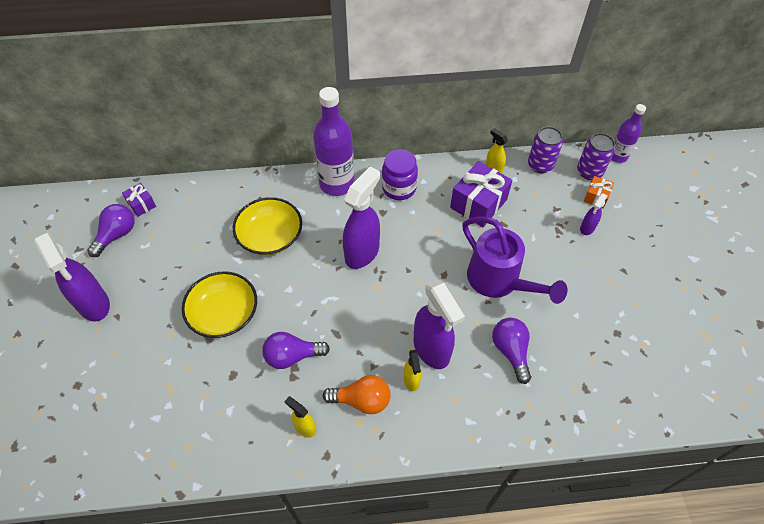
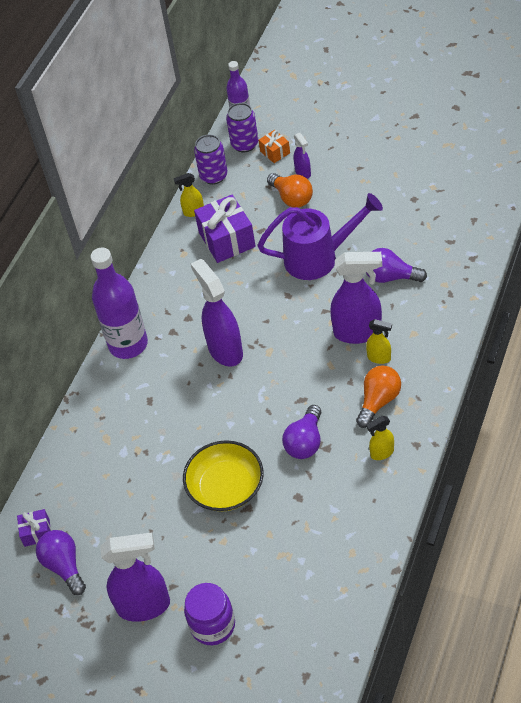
camera: 55 degrees left, 5 degrees down
yellow bowl [233,197,302,255] -> none
purple jar [382,149,418,200] -> purple jar moved to [184,583,235,645]
none -> orange light bulb [267,173,313,208]

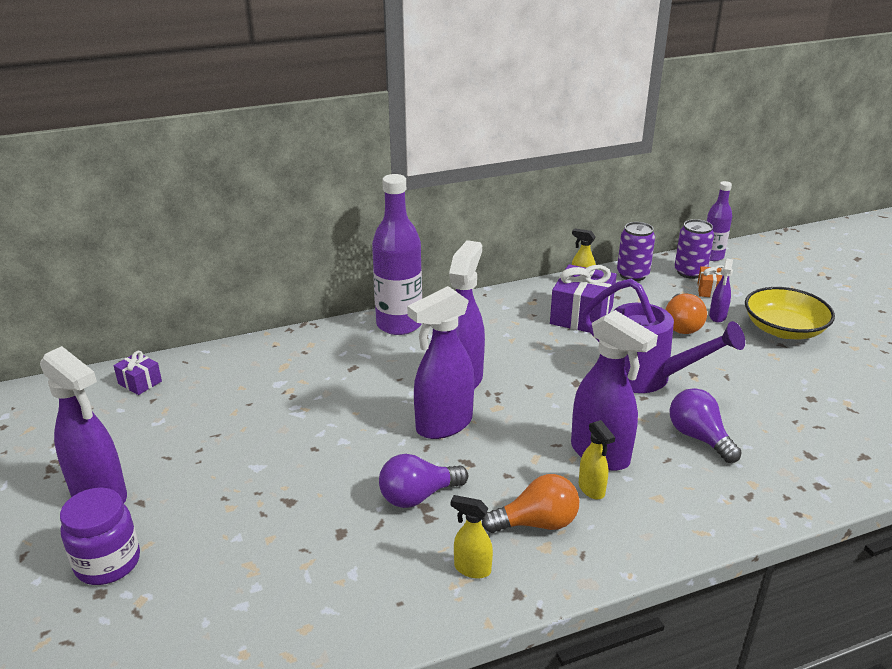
camera: 40 degrees right, 20 degrees down
purple light bulb [36,530,86,595] -> none
yellow bowl [183,440,264,512] -> yellow bowl moved to [745,287,835,339]
none -> purple spray bottle [407,286,474,439]

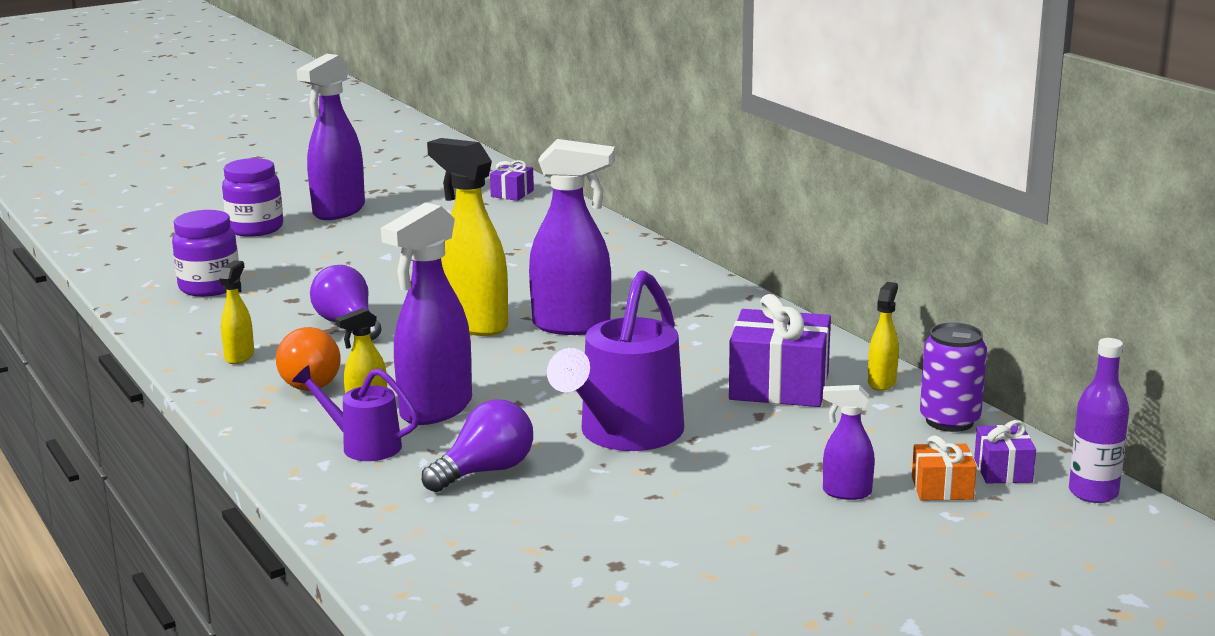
camera: 80 degrees right, 10 degrees down
purple bottle [372,174,422,335] -> none
purple spray bottle [407,286,474,439] -> yellow spray bottle [427,138,508,336]
orange light bulb [666,293,707,334] -> none
purple can [674,219,714,279] -> purple gift [974,420,1036,483]
yellow bowl [745,287,835,339] -> none
none -> purple jar [172,210,240,297]
none -> purple watering can [292,365,419,461]

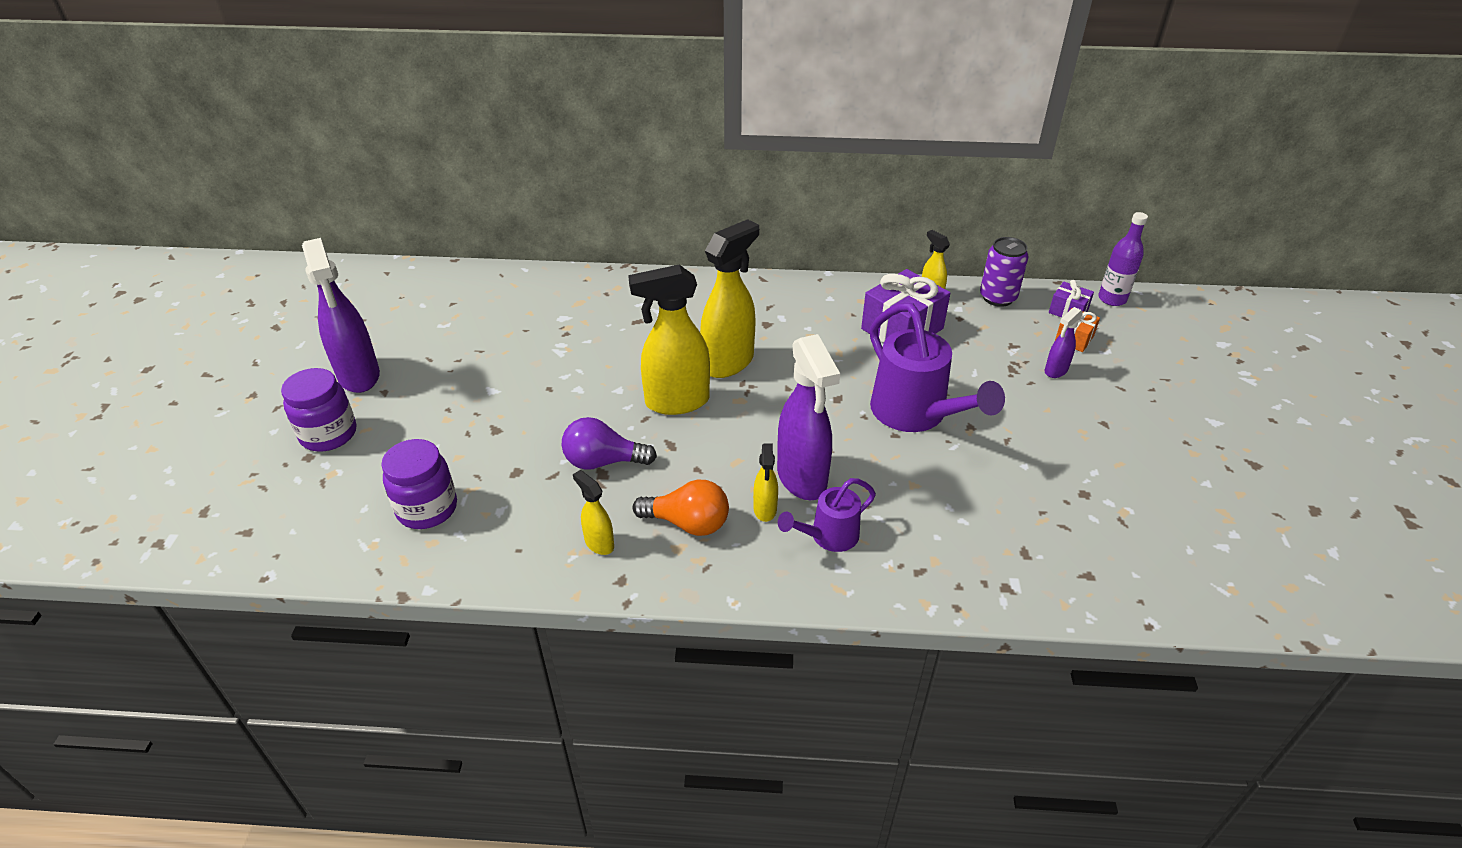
camera: 55 degrees left, 20 degrees up
purple light bulb [422,399,533,492] -> none
purple gift [490,160,534,201] -> none
purple spray bottle [529,139,615,335] -> yellow spray bottle [700,219,759,378]

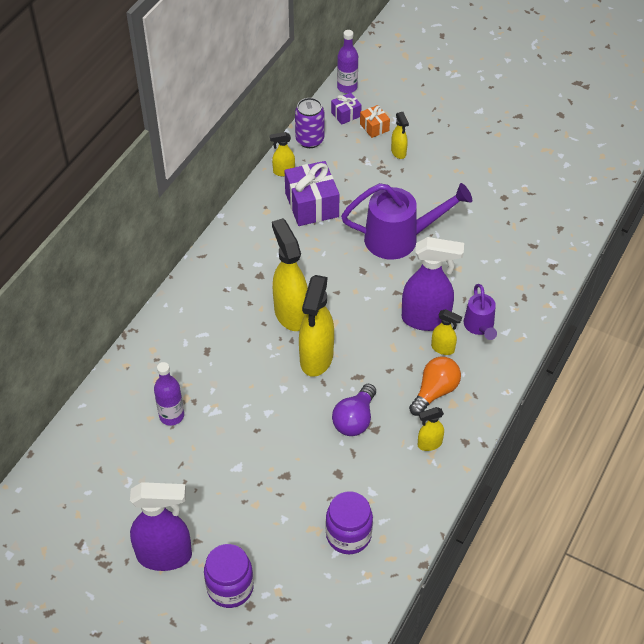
camera: 65 degrees left, 10 degrees up
purple spray bottle [1045,307,1083,378] -> yellow spray bottle [391,112,409,159]
none -> purple bottle [154,362,184,426]

